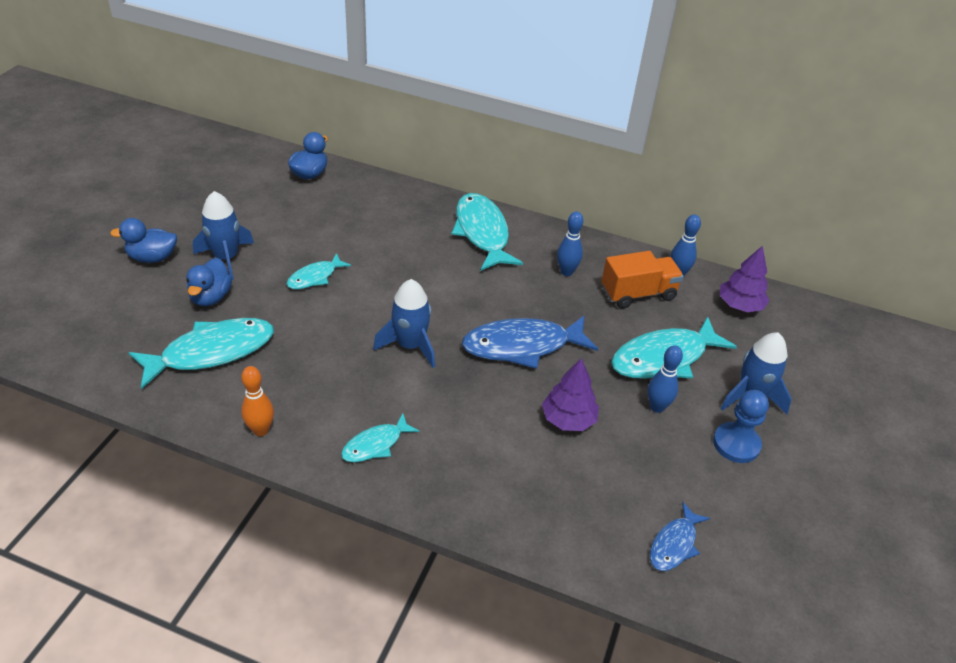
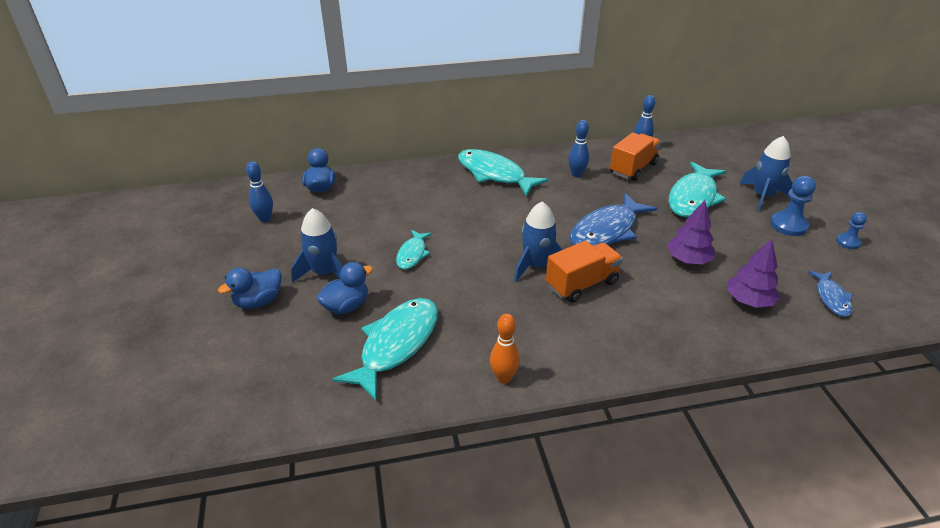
camera: 30 degrees left, 5 degrees down
blue duck [186,258,232,306] -> blue duck turned 105 degrees counterclockwise [316,262,373,314]
turquoise fish [341,413,420,462] -> none
blue bowling pin [648,345,683,413] -> blue bowling pin moved to [246,161,273,222]
purple tree [720,246,769,312] -> purple tree moved to [727,239,780,308]
none -> orange truck [546,241,623,303]
none -> blue pawn [836,212,867,249]

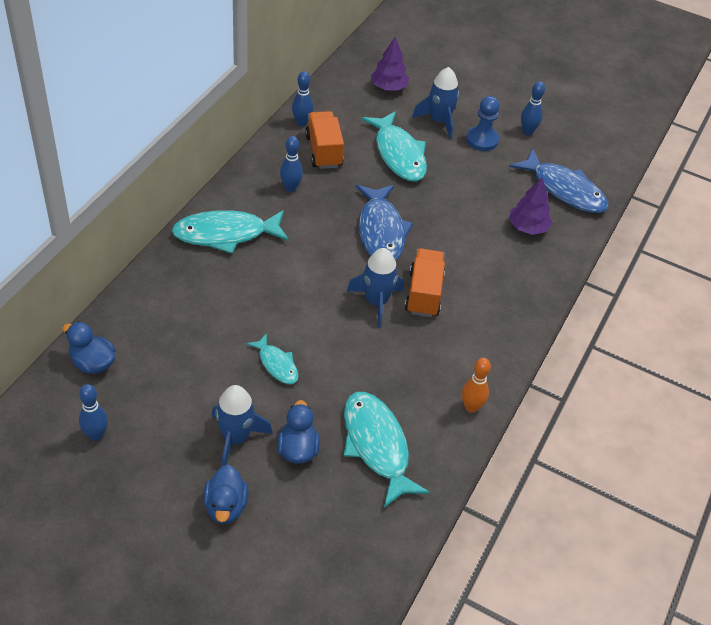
camera: 55 degrees left, 10 degrees up
purple tree [667,200,715,264] -> purple tree moved to [371,37,409,91]
blue fish [808,271,853,317] -> blue fish [509,149,609,213], size x1.85
blue pawn [836,212,867,249] -> blue bowling pin [521,81,545,135]

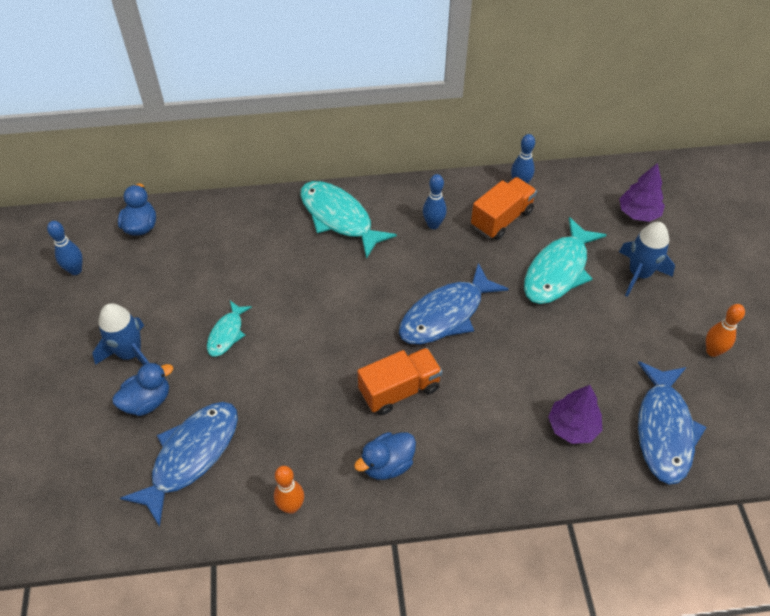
camera: 60 degrees right, 5 degrees up
blue duck [203,465,248,524] -> blue duck moved to [354,432,416,480]
turquoise fish [344,392,430,508] -> blue fish [120,402,238,527]
blue rocket [347,248,404,327] -> none
blue pawn [466,96,500,151] -> none
blue bowling pin [521,81,545,135] -> orange bowling pin [706,304,745,357]

